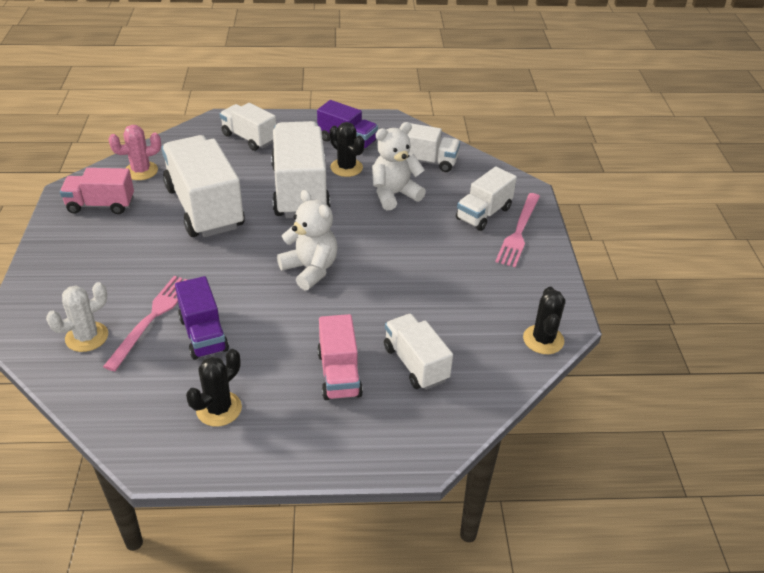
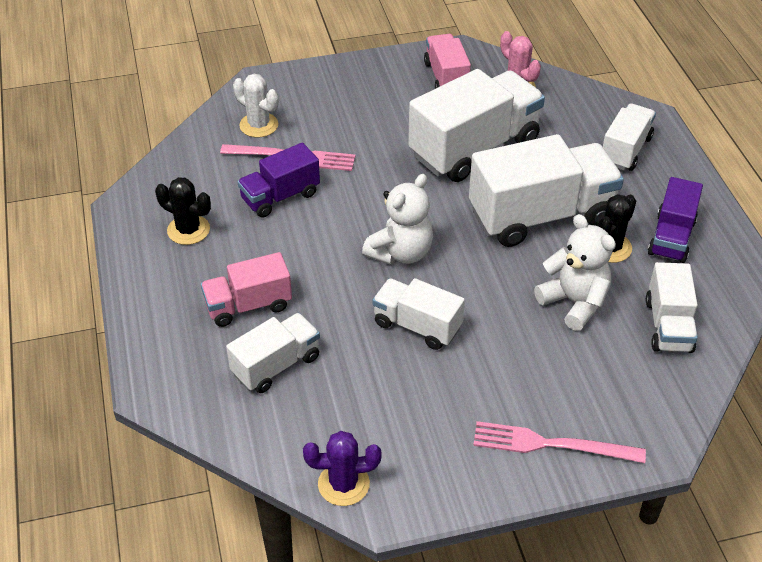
camera: 80 degrees right, 5 degrees up
white truck [456,167,517,231] -> white truck moved to [372,278,465,350]
black cactus [523,287,565,354] -> purple cactus [303,431,381,506]

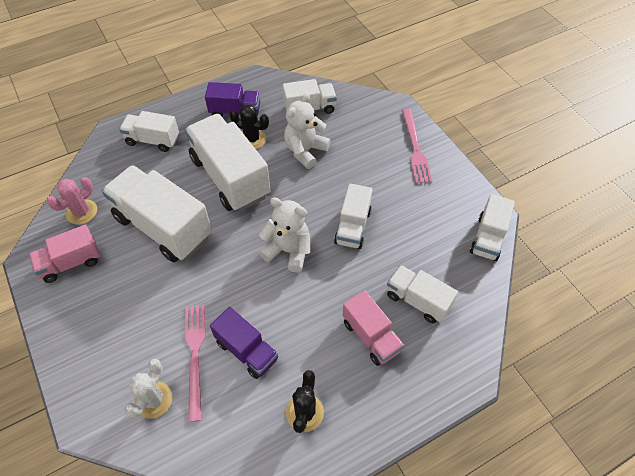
camera: 105 degrees left, 10 degrees up
purple cactus [303,431,381,506] -> white truck [470,194,515,261]

